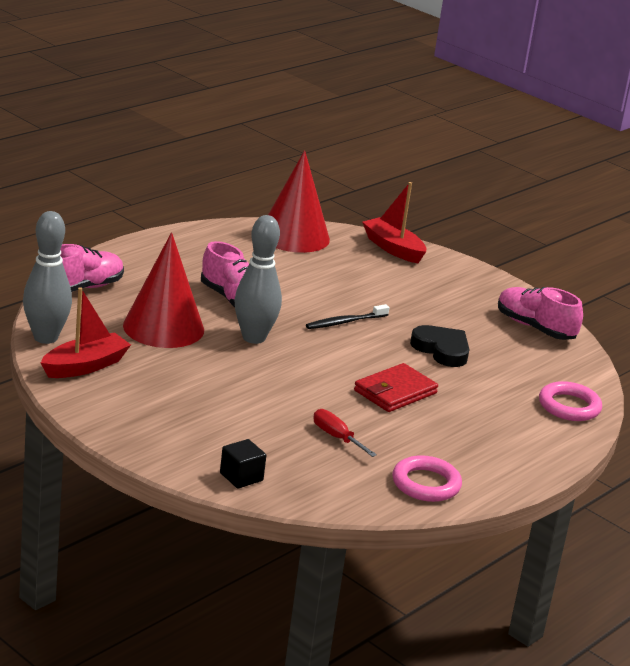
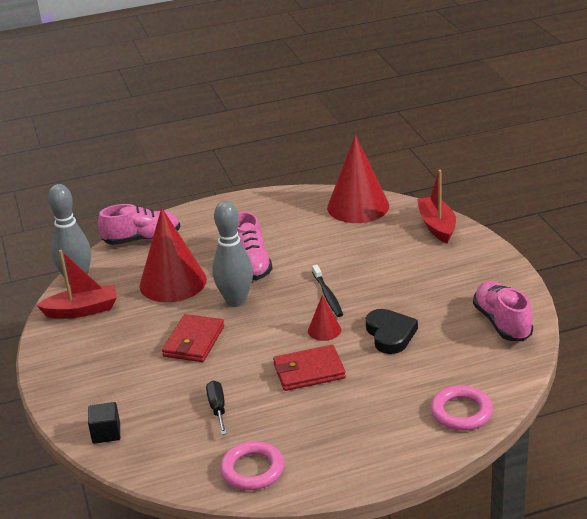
camera: 35 degrees right, 5 degrees up
black toothbrush [306,304,389,329] -> black toothbrush turned 105 degrees counterclockwise [312,265,343,317]
red screwdriver [313,409,377,457] -> black screwdriver [206,381,227,435]
none -> red wallet [162,314,224,362]
none -> red cone [308,295,341,341]

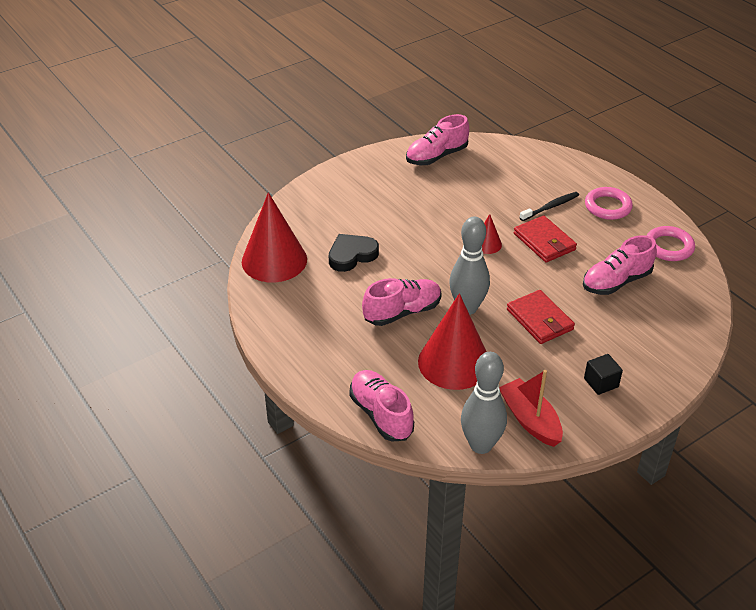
camera: 110 degrees left, 10 degrees up
black cube [88,402,120,444] -> black cube moved to [584,354,623,395]
red wallet [162,314,224,362] -> red wallet turned 60 degrees clockwise [507,290,575,344]
black screwdriver [206,381,227,435] -> pink shoe [583,235,657,295]
black toothbrush [312,265,343,317] -> black toothbrush moved to [519,192,579,221]
black heart [366,309,418,354] -> black heart moved to [329,234,379,272]
red boat [417,170,456,243] -> none
pink ring [431,385,493,431] -> pink ring moved to [585,187,633,220]

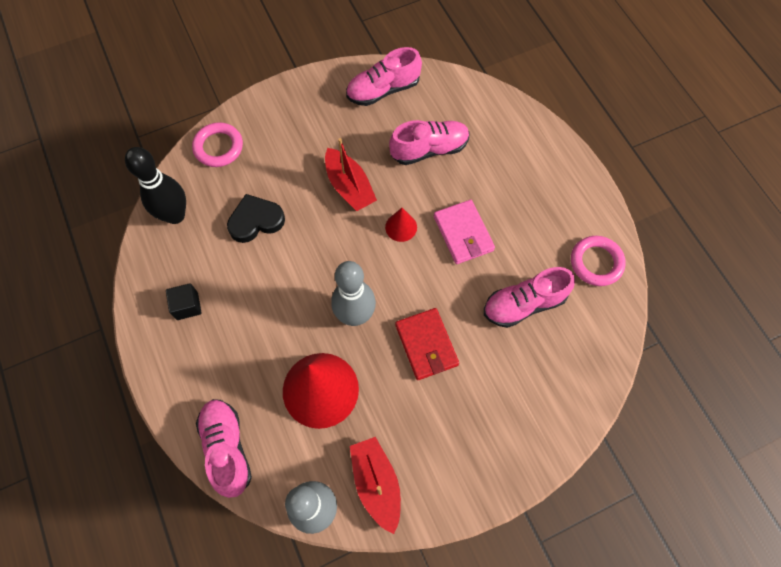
camera: 10 degrees right, 25 degrees up
red cone [242,192,307,282] -> black bowling pin [125,147,186,224]
pink shoe [362,278,442,326] -> pink shoe moved to [389,120,470,165]
red wallet [514,215,577,263] -> pink wallet [434,200,495,264]
black toothbrush [519,192,579,221] -> none
black cube [584,354,623,395] -> black cube moved to [166,283,202,320]
pink ring [585,187,633,220] -> pink ring moved to [192,122,243,167]
none -> red boat [325,138,377,211]

